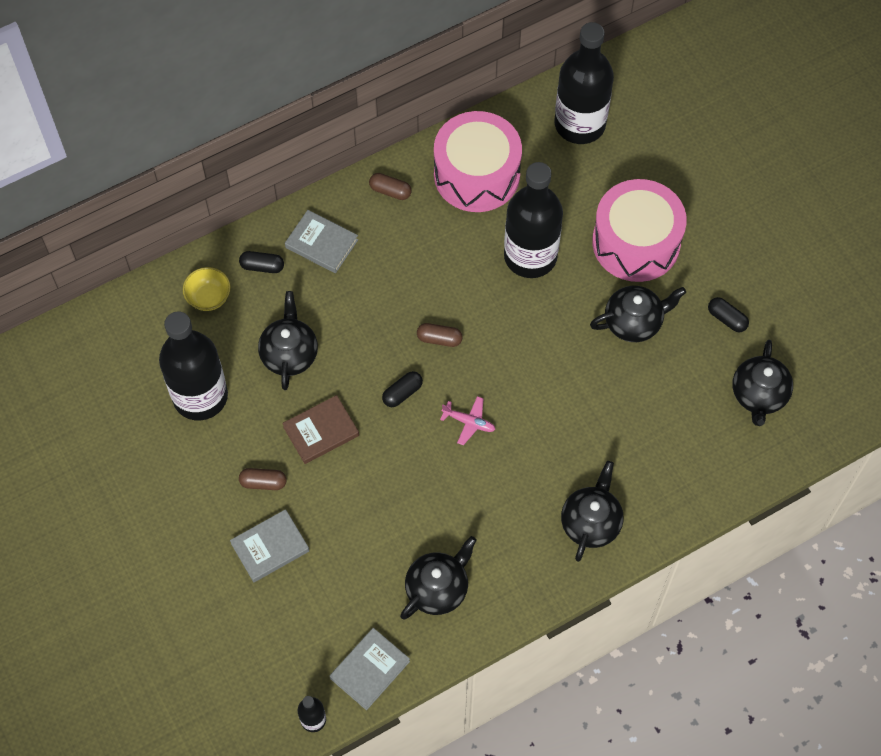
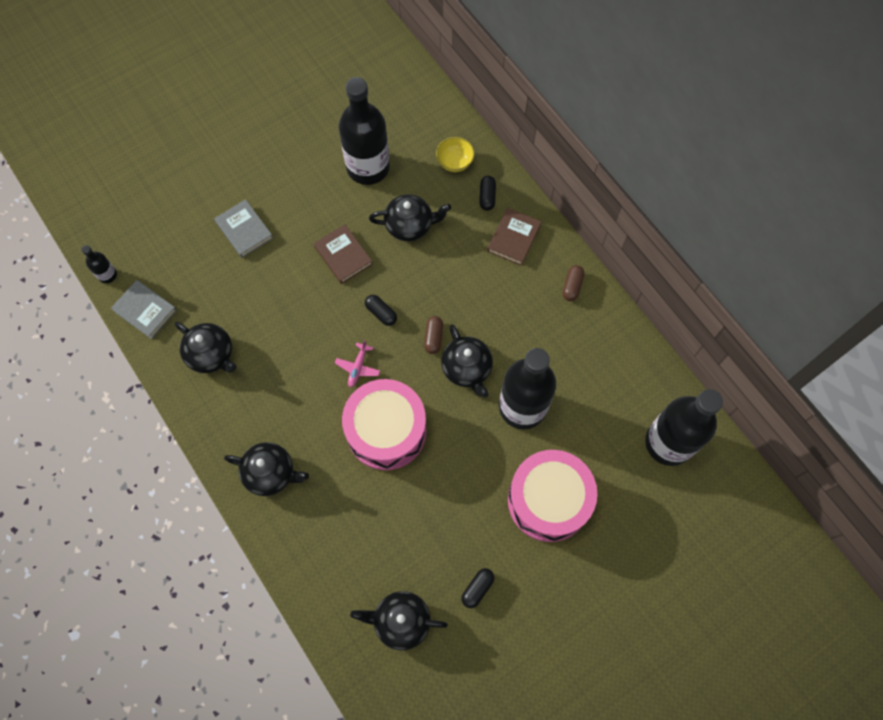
camera: 85 degrees right, 5 degrees up
brown capsule [239,468,287,490] -> none
grey book [285,210,358,273] -> brown book [487,208,541,266]
pink drum [434,111,522,212] -> pink drum moved to [342,379,427,470]
black teapot [590,286,686,342] -> black teapot moved to [441,324,493,397]

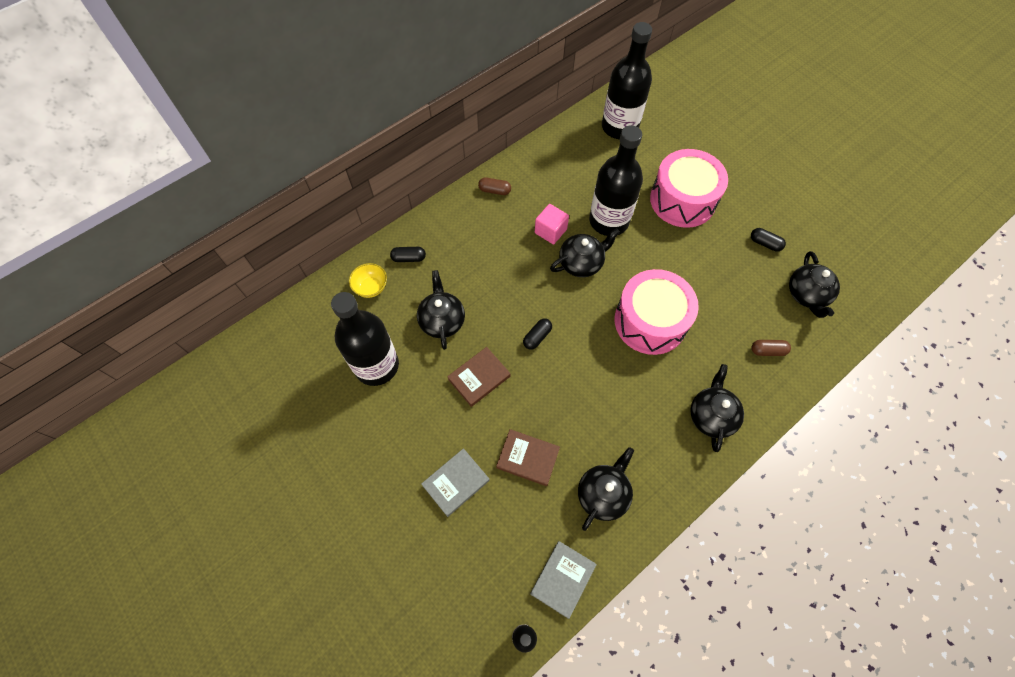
camera: 95 degrees left, 5 degrees down
pink plane [335,340,380,387] -> none
brown capsule [424,316,443,354] -> brown capsule moved to [751,340,791,356]
brown book [487,208,541,266] -> brown book moved to [496,429,560,486]
none -> pink cube [535,204,569,244]

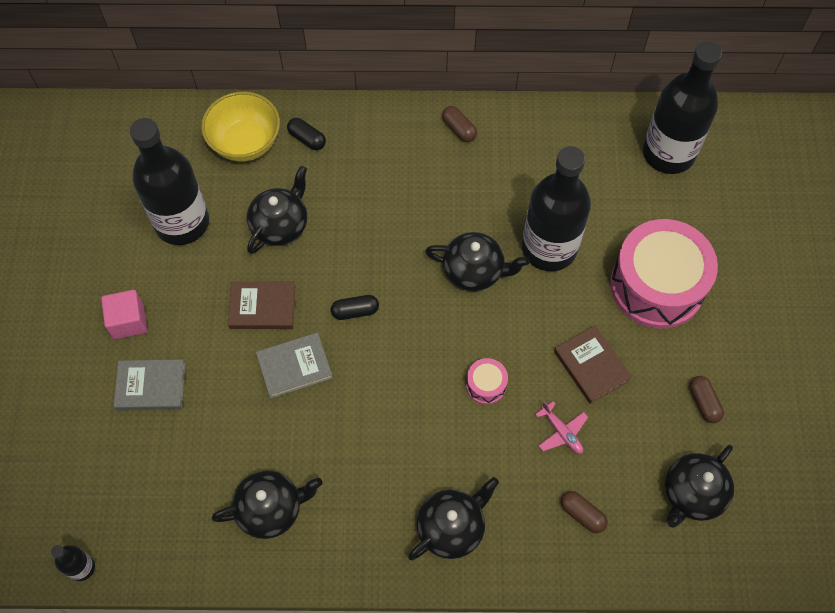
camera: 40 degrees right, 0 degrees up
yellow bowl [349,263,387,298] -> yellow bowl [201,91,280,162], size x1.64
brown book [496,429,560,486] -> brown book moved to [554,325,632,404]
grey book [530,541,597,619] -> grey book moved to [256,332,333,399]
pink cube [535,204,569,244] -> pink cube moved to [101,290,147,339]
pink drum [615,269,699,355] -> pink drum [466,358,508,404], size x0.41
black capsule [751,228,786,252] -> brown capsule [689,376,724,423]
none -> pink plane [535,401,588,454]

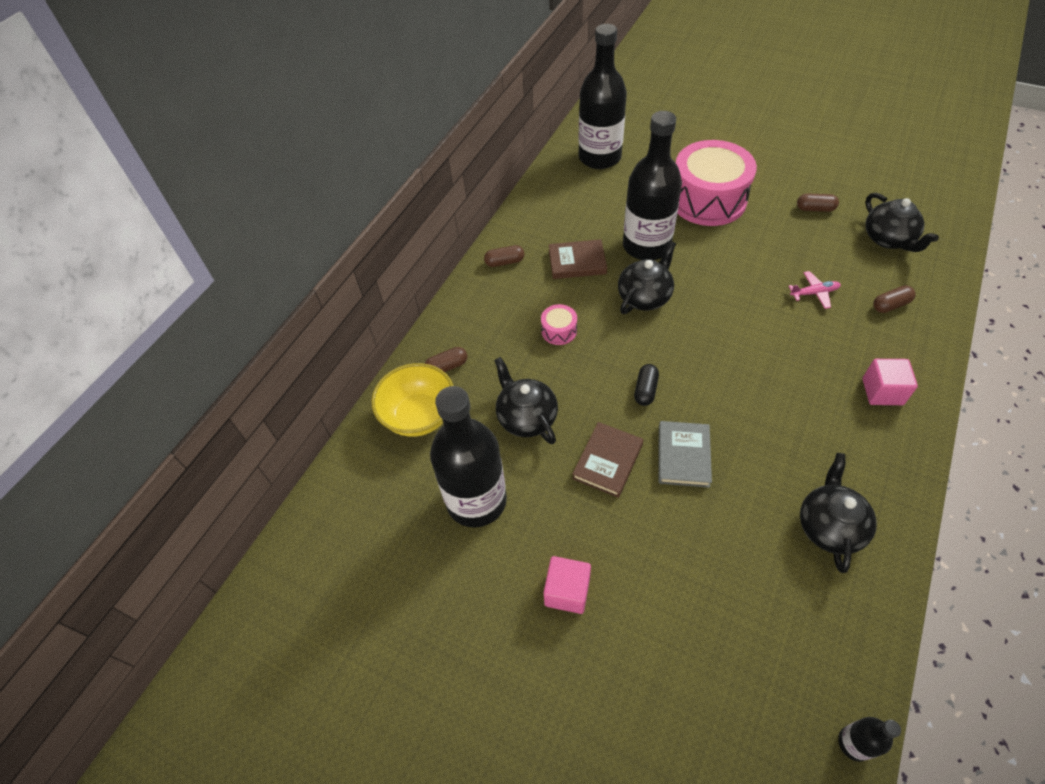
camera: 60 degrees left, 10 degrees down
grey book [113,359,185,411] -> none
black capsule [287,118,326,150] -> brown capsule [424,347,467,372]
black teapot [408,477,499,560] -> pink cube [862,359,918,405]
pink drum [466,358,508,404] -> pink drum moved to [541,304,577,345]
brown book [554,325,632,404] -> brown book moved to [549,239,607,279]

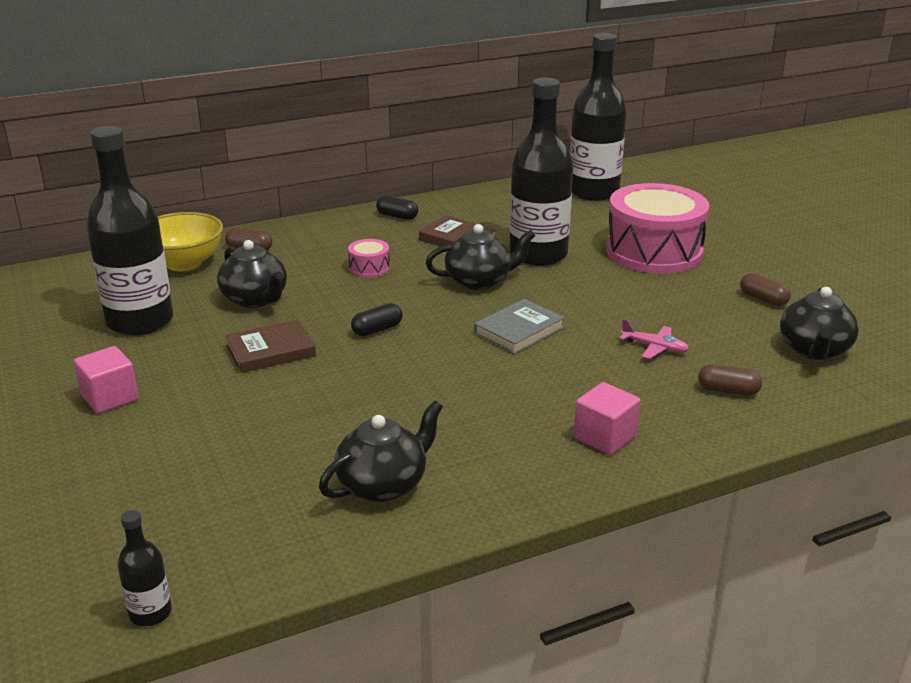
camera: 35 degrees right, 25 degrees down
brown capsule [484,245,524,267] -> black capsule [376,196,418,220]
black teapot [494,357,558,444] -> black teapot turned 135 degrees clockwise [217,240,287,308]
grey book [658,421,712,488] -> grey book moved to [474,299,565,354]

